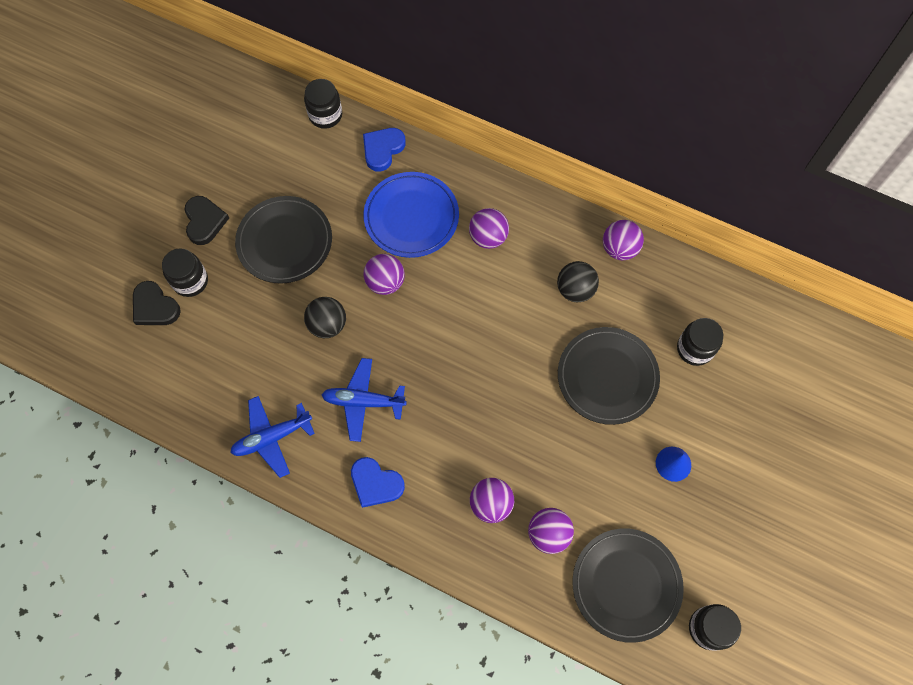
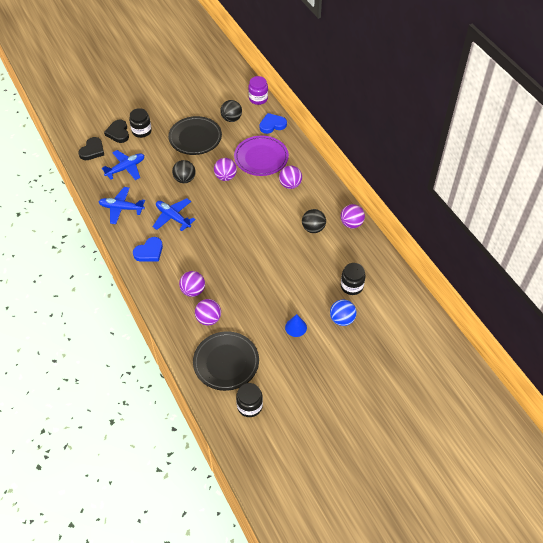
camera: 35 degrees right, 15 degrees down
black heart [185,196,229,245] -> black heart moved to [78,137,104,160]
black jar [304,79,342,129] -> purple jar [248,76,268,105]
blue heart [351,457,405,508] -> blue heart turned 105 degrees counterclockwise [133,237,163,262]
blue plate [363,172,459,258] -> purple plate [234,136,289,176]
black plate [558,327,660,425] -> none
none -> blue plane [102,150,144,180]
none -> black ball [220,100,242,122]
none -> blue ball [330,300,357,326]

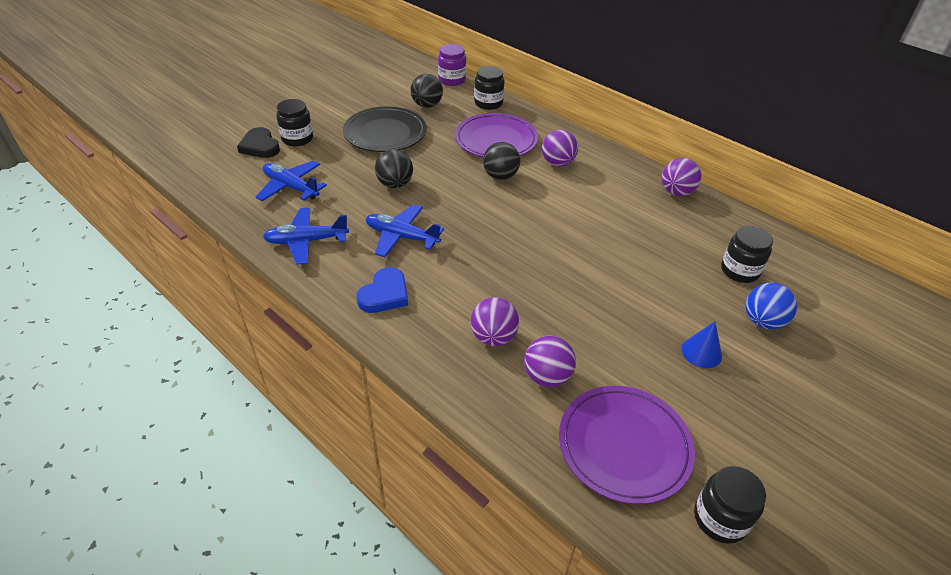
camera: 20 degrees left, 10 degrees down
black heart [78,137,104,160] -> none
blue plane [102,150,144,180] -> blue plane turned 90 degrees counterclockwise [255,161,327,201]
black plate [193,332,259,391] -> purple plate [559,386,695,504]
purple ball [214,158,237,181] -> none
blue heart [259,113,287,134] -> black jar [474,66,504,110]
black ball [302,209,326,233] -> black ball moved to [483,142,520,180]

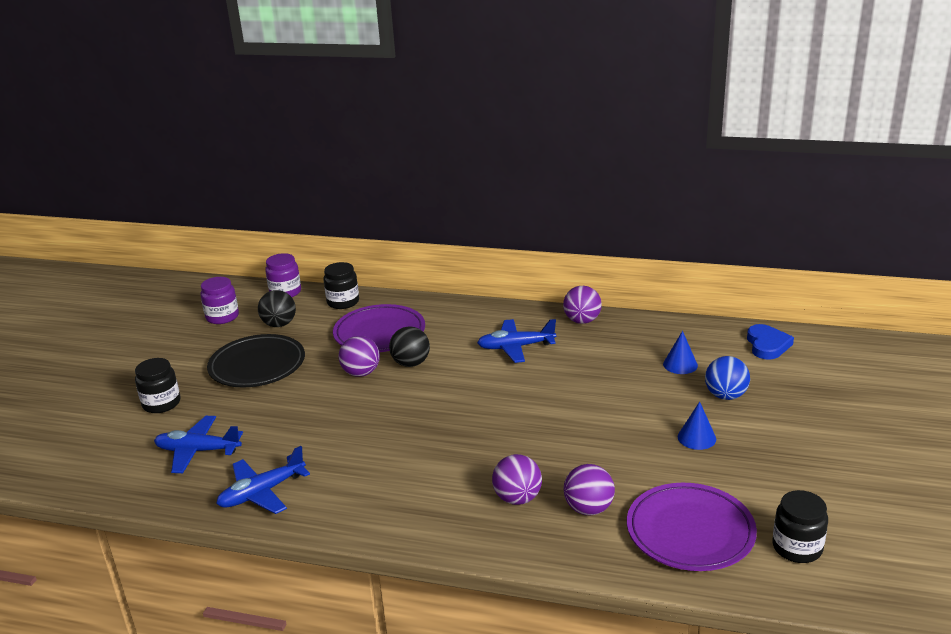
camera: 25 degrees left, 15 degrees down
black heart [237,127,280,158] -> none
blue heart [356,267,408,313] -> blue heart moved to [747,324,794,360]
blue plane [366,204,444,257] -> blue plane moved to [477,319,556,363]
black ball [375,149,413,188] -> none
purple ball [542,130,578,167] -> purple ball moved to [339,336,380,377]
black jar [721,226,773,283] -> blue cone [663,331,698,374]
none -> purple jar [200,277,239,324]

